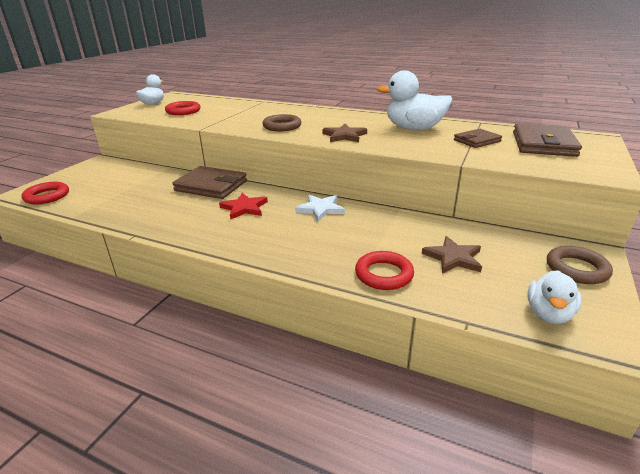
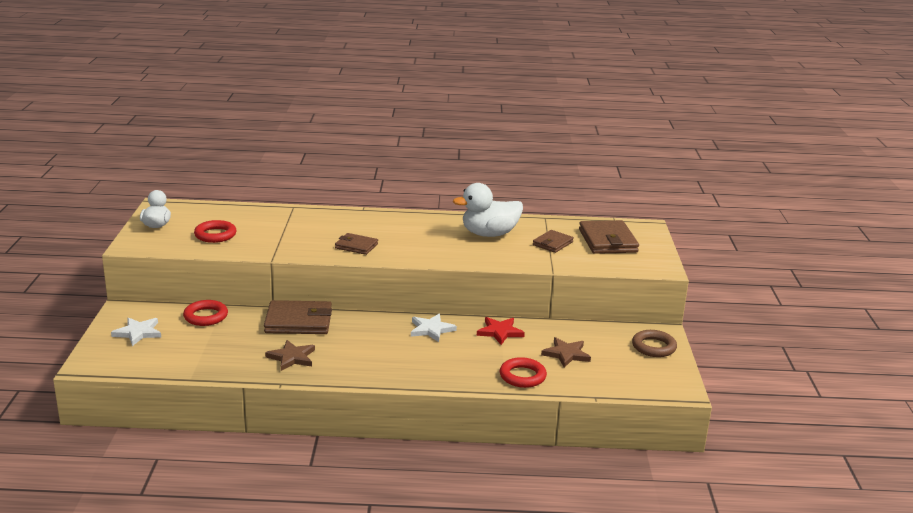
camera: 25 degrees left, 5 degrees down
red ring [21,182,69,204] -> red ring moved to [183,300,228,326]
red star [219,193,268,220] -> red star moved to [477,317,525,345]
brown ring [262,114,301,131] -> brown wallet [335,233,378,255]
brown star [323,124,367,142] -> brown star moved to [265,340,315,371]
white duck [527,270,582,324] -> none
none -> white star [111,317,161,346]

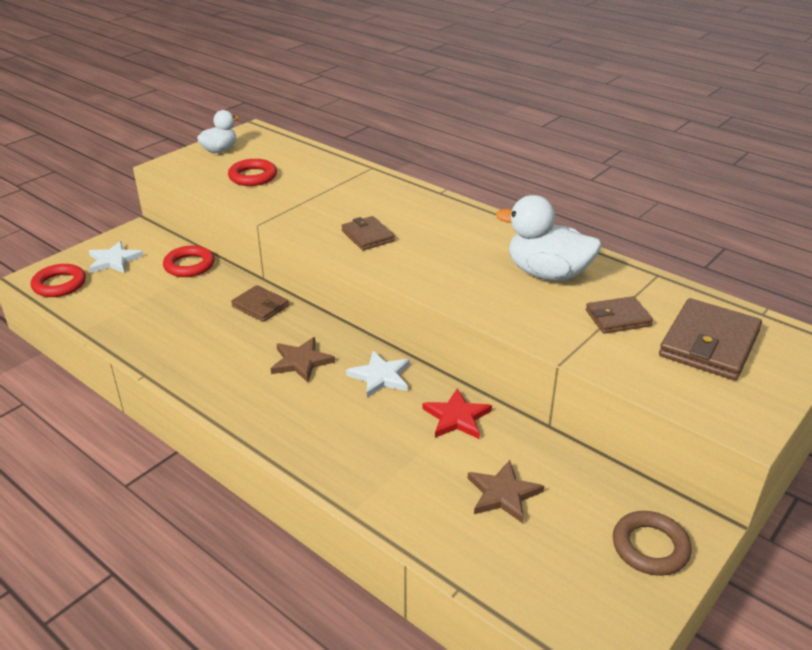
camera: 40 degrees right, 10 degrees up
brown wallet [264,300,332,334] -> brown wallet [231,285,289,322], size x0.59
brown star [265,340,315,371] -> brown star moved to [270,337,335,382]
red ring [500,357,547,388] -> red ring moved to [31,264,86,297]

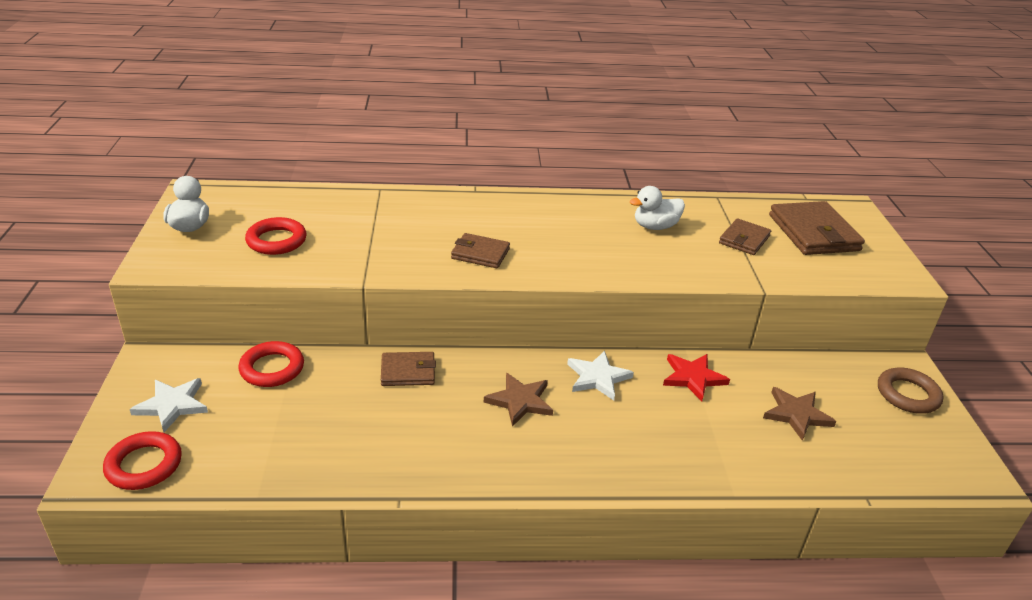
camera: 45 degrees left, 0 degrees up
white duck [496,195,601,281] -> white duck [630,186,685,230], size x0.61

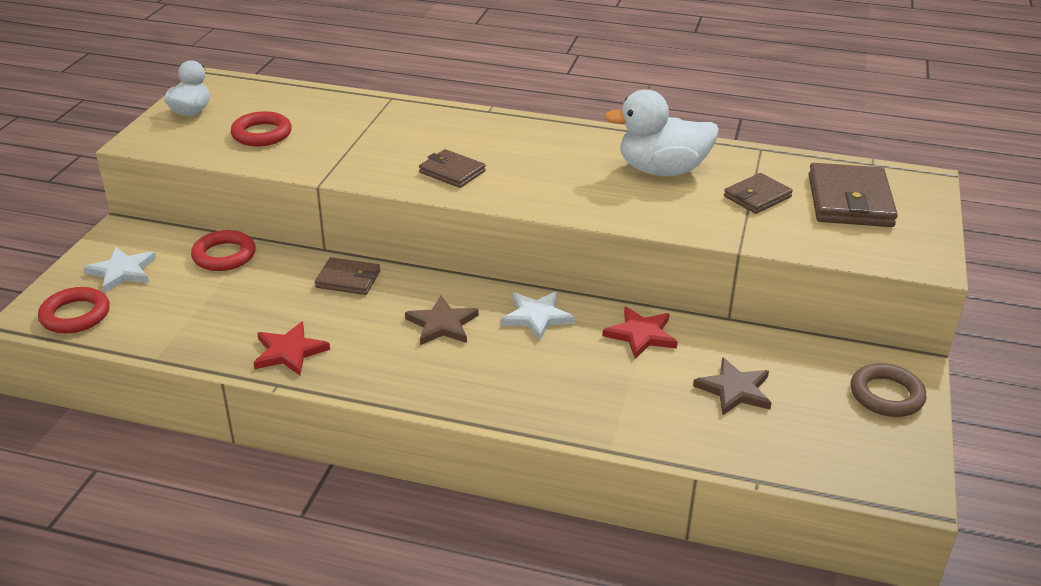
camera: 20 degrees right, 0 degrees up
white duck [630,186,685,230] -> white duck [604,89,719,176], size x1.64
none -> red star [253,322,330,375]

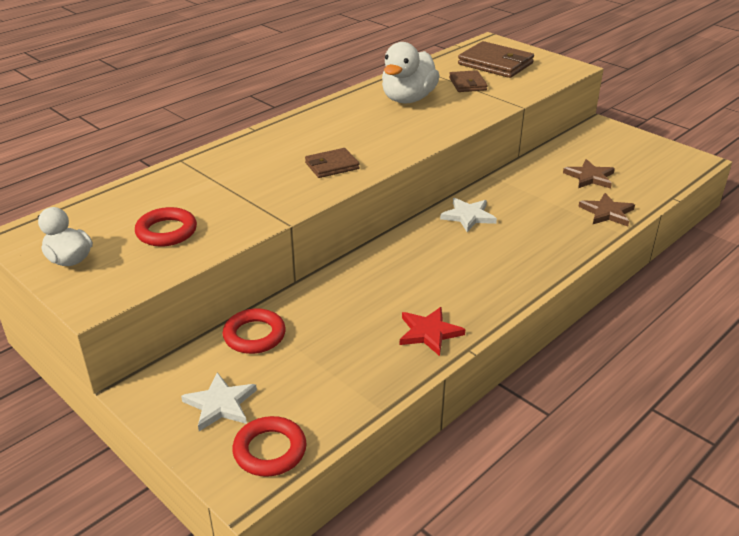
camera: 60 degrees left, 0 degrees up
brown wallet [315,257,380,295] -> none
brown star [405,296,479,345] -> brown star moved to [578,193,635,226]
red star [603,307,678,359] -> none
brown ring [851,363,926,417] -> none

